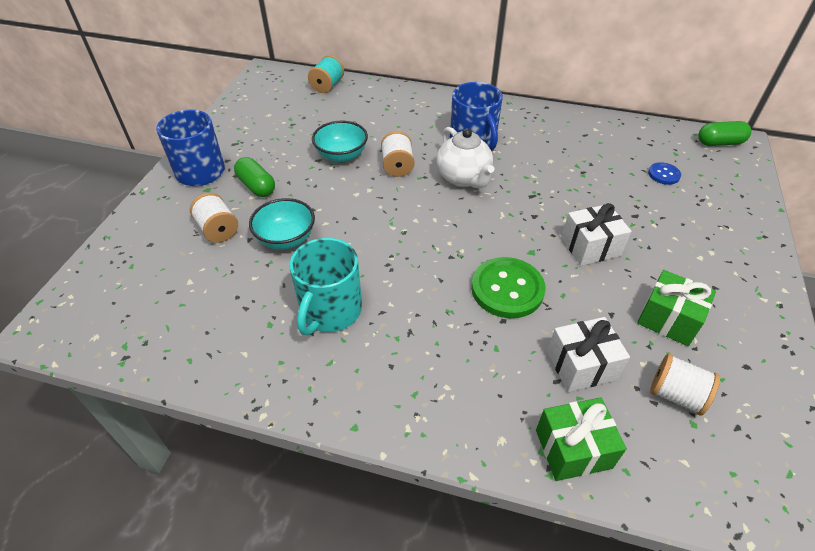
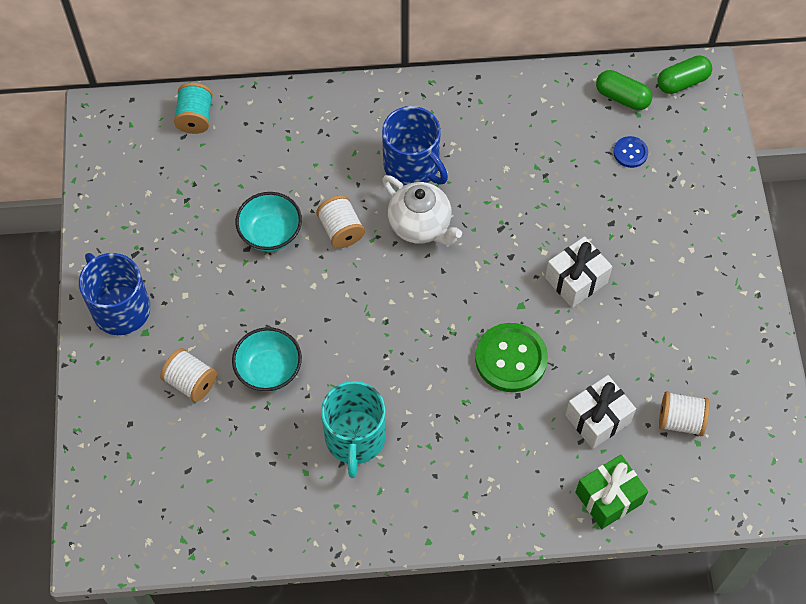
camera: 20 degrees left, 15 degrees up
green capsule [234,157,275,197] -> green capsule moved to [596,70,652,110]
green gift [637,270,716,346] -> none

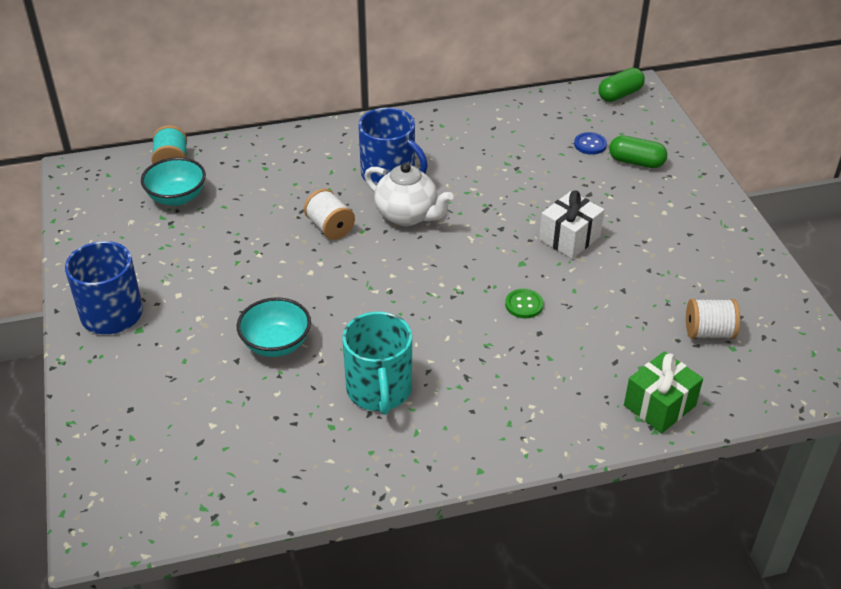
camera: 10 degrees left, 20 degrees down
white spool [160,348,217,402] -> none
turquoise bowl [235,192,302,252] -> turquoise bowl moved to [141,157,206,206]
green button [475,323,548,392] -> green button [505,289,544,319], size x0.51
white gift [565,375,636,449] -> none
green capsule [596,70,652,110] -> green capsule moved to [609,135,667,168]

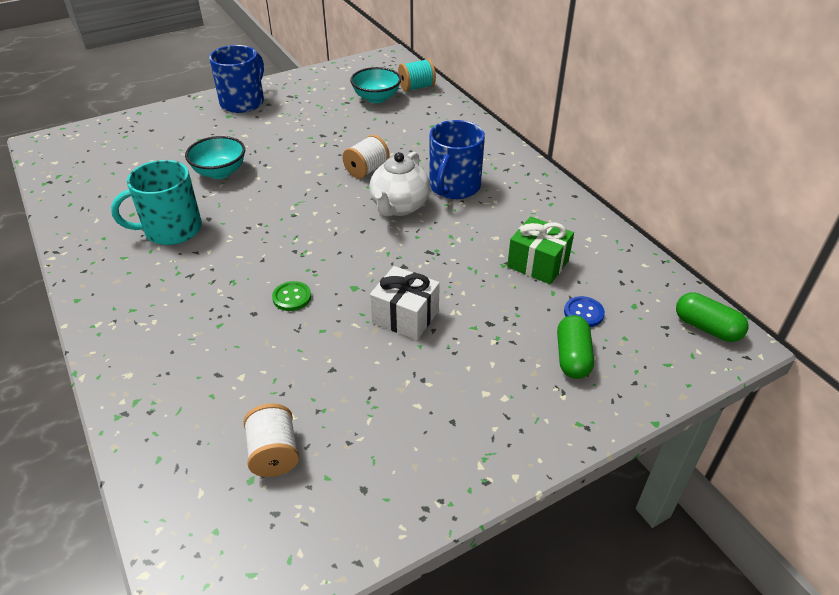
camera: 75 degrees right, 0 degrees up
green gift [624,351,703,433] -> green gift moved to [507,216,574,285]

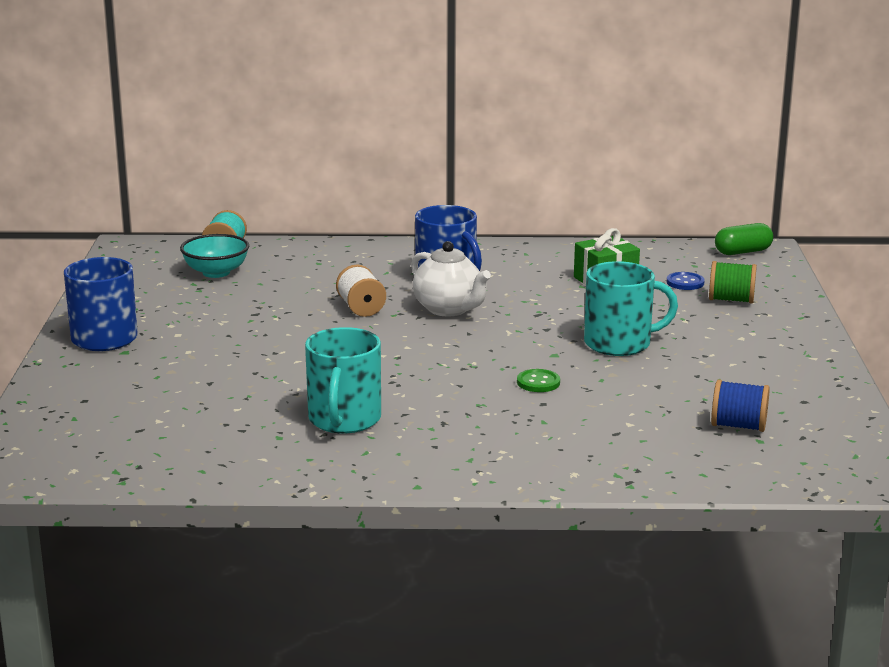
camera: 60 degrees left, 20 degrees down
turquoise bowl [185,136,245,179] -> none
white spool [243,403,299,477] -> blue spool [711,379,770,432]
white gift [370,266,440,340] -> turquoise mug [584,261,678,356]
green capsule [557,315,594,379] -> green spool [709,261,757,304]

